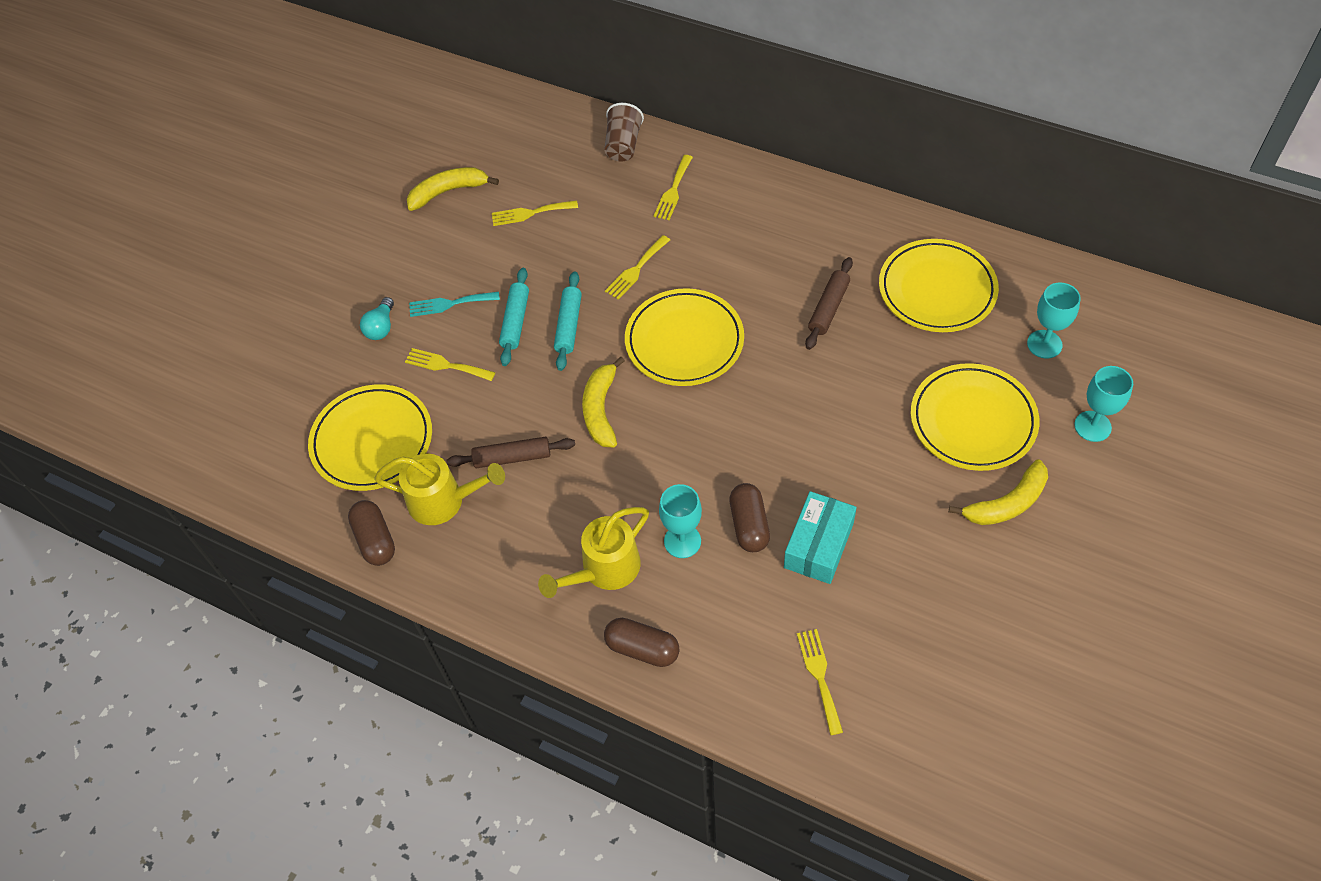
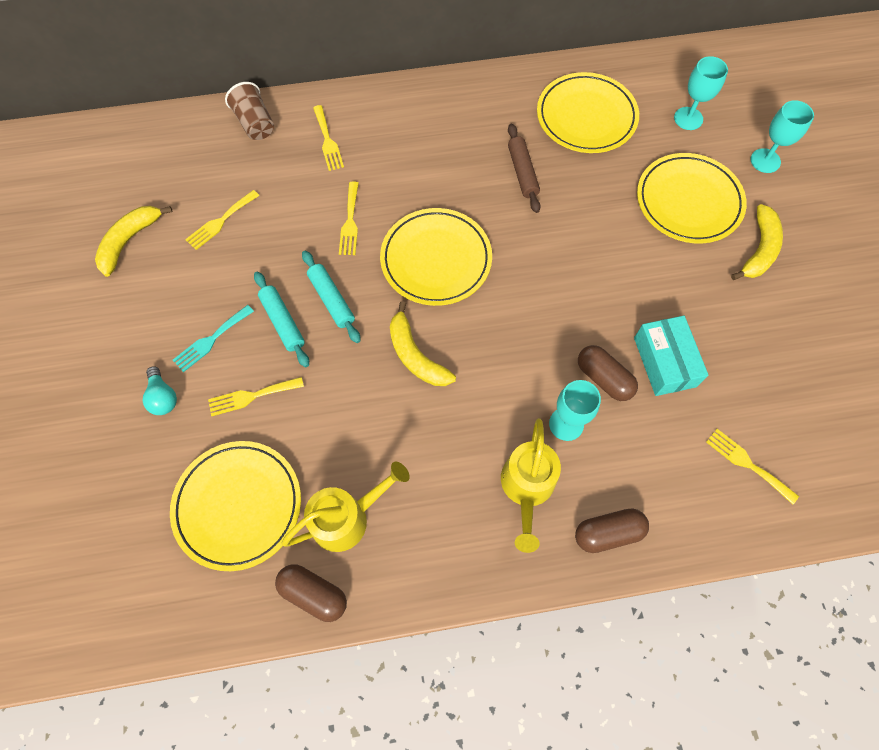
camera: 40 degrees left, 10 degrees up
brown rolling pin [446,437,575,468] -> none

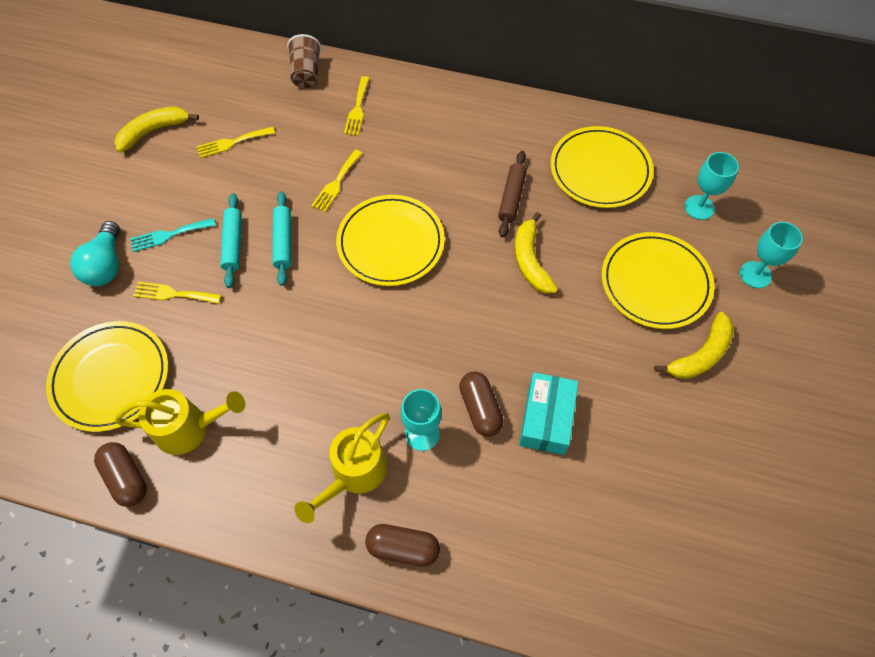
camera: 25 degrees right, 5 degrees down
turquoise light bulb [142,366,177,415] -> turquoise light bulb [70,221,120,286], size x1.53
yellow banana [390,301,456,386] -> yellow banana moved to [515,212,558,294]
yellow fork [706,429,799,505] -> none

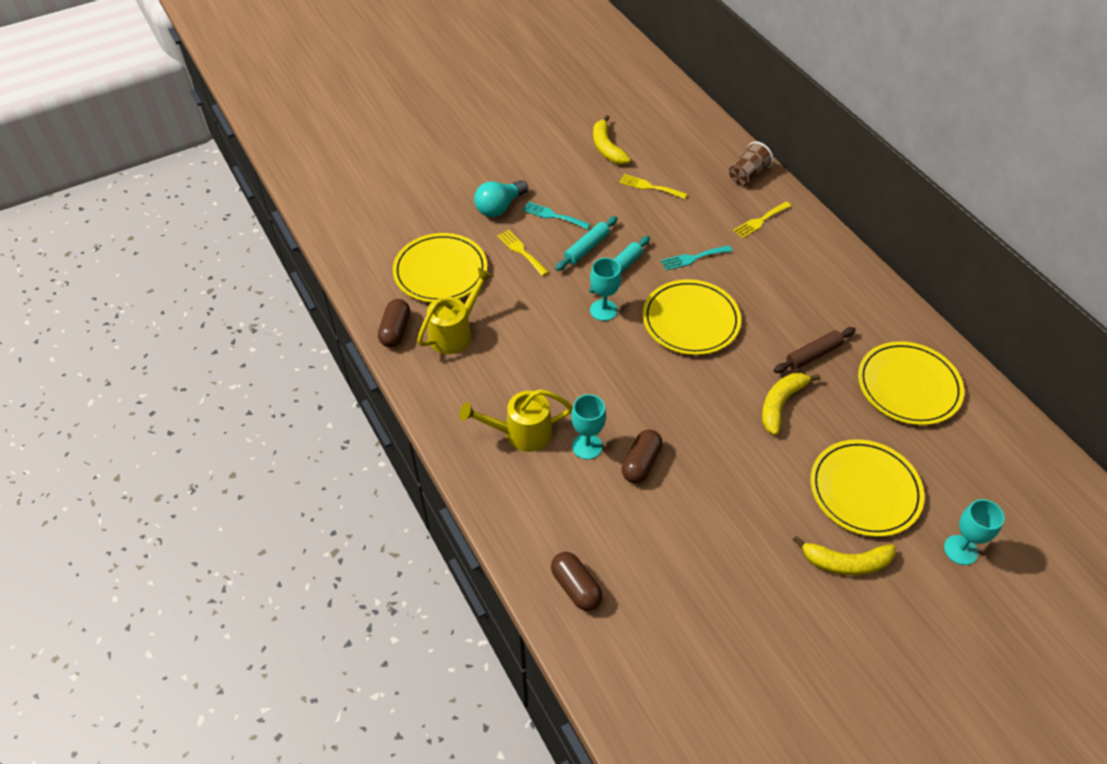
camera: 45 degrees right, 10 degrees down
yellow banana [115,106,199,152] -> yellow banana turned 120 degrees counterclockwise [593,115,631,164]
yellow watering can [115,389,245,455] -> yellow watering can turned 90 degrees counterclockwise [417,268,493,354]
yellow fork [311,149,362,212] -> turquoise fork [661,245,732,271]
brown capsule [365,524,440,567] -> brown capsule moved to [551,552,603,611]
turquoise box [519,372,578,455] -> none
turquoise goblet [685,152,739,220] -> turquoise goblet moved to [590,258,622,321]

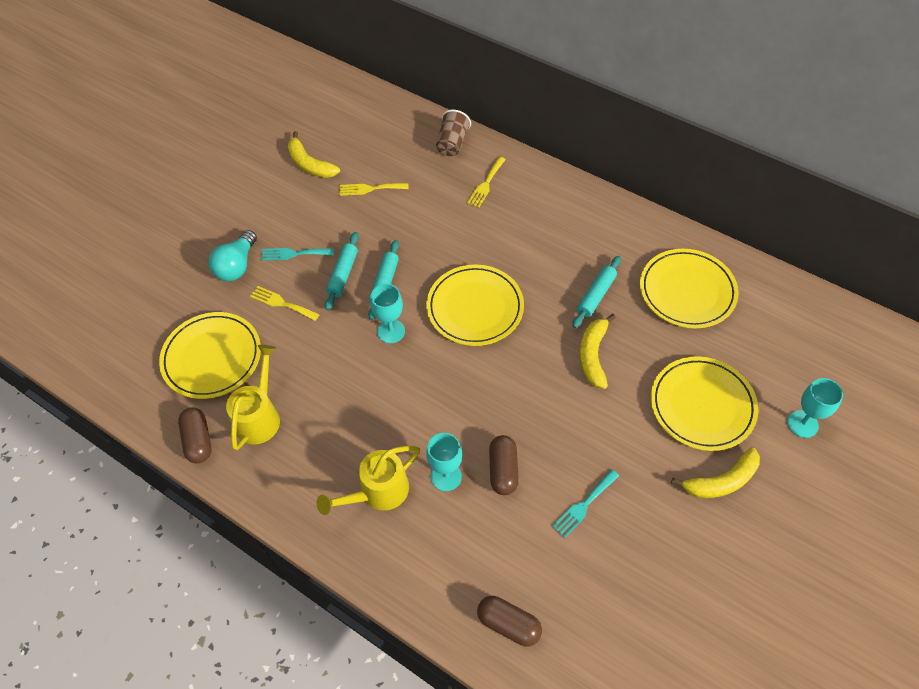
camera: 25 degrees left, 5 degrees up
turquoise fork [661,245,732,271] -> turquoise fork moved to [552,469,619,538]
brown rolling pin [774,327,856,373] -> turquoise rolling pin [572,256,621,328]

